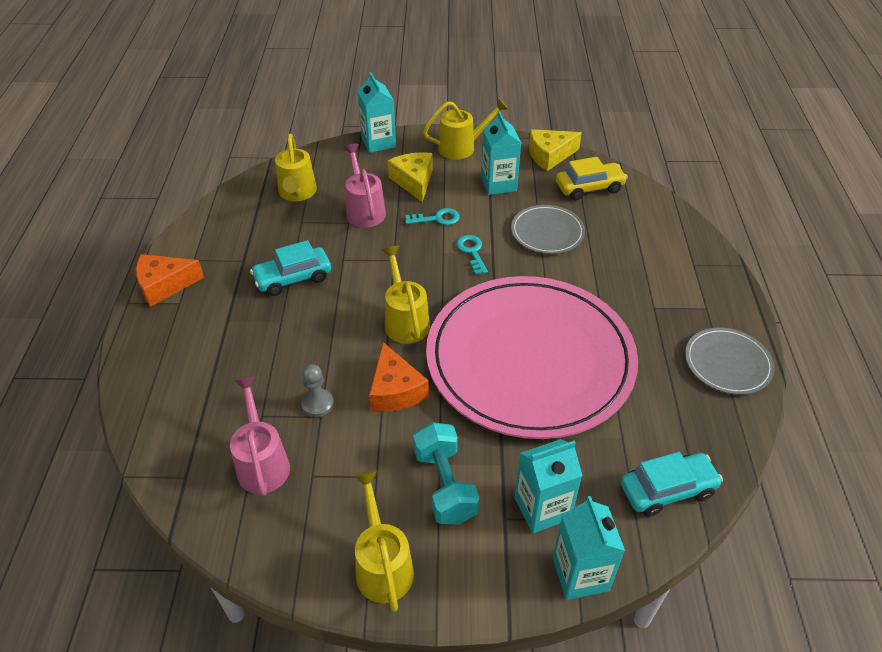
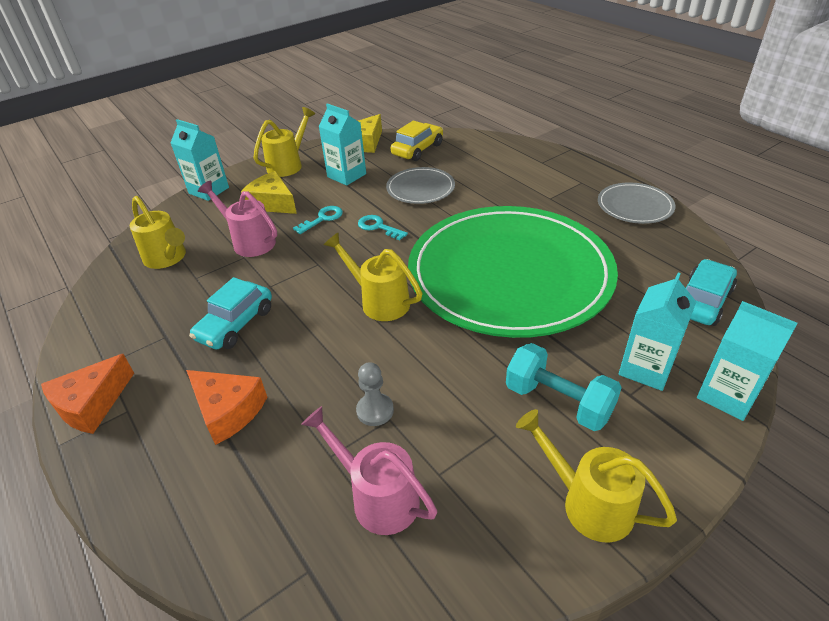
camera: 35 degrees left, 5 degrees down
orange cheese [369,342,429,412] -> orange cheese moved to [186,370,267,445]
pink plate [426,276,638,439] -> green plate [408,206,618,338]

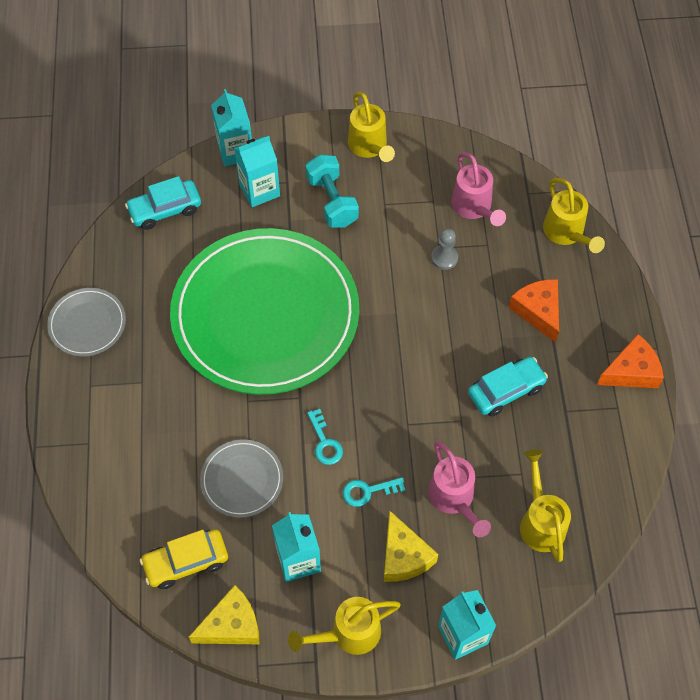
camera: 150 degrees left, 20 degrees up
yellow watering can [324,232,422,321] -> yellow watering can moved to [543,178,605,253]

